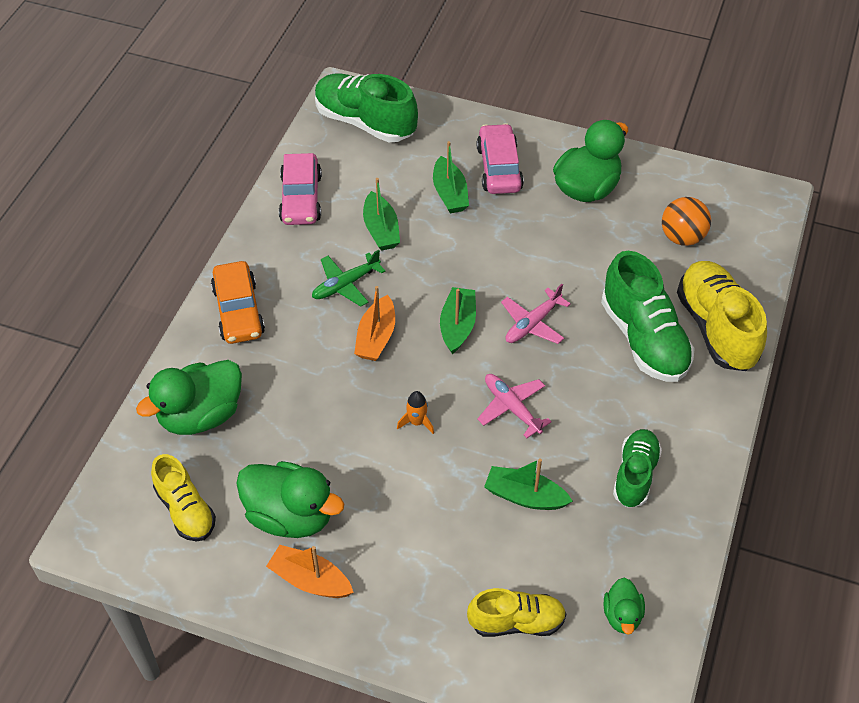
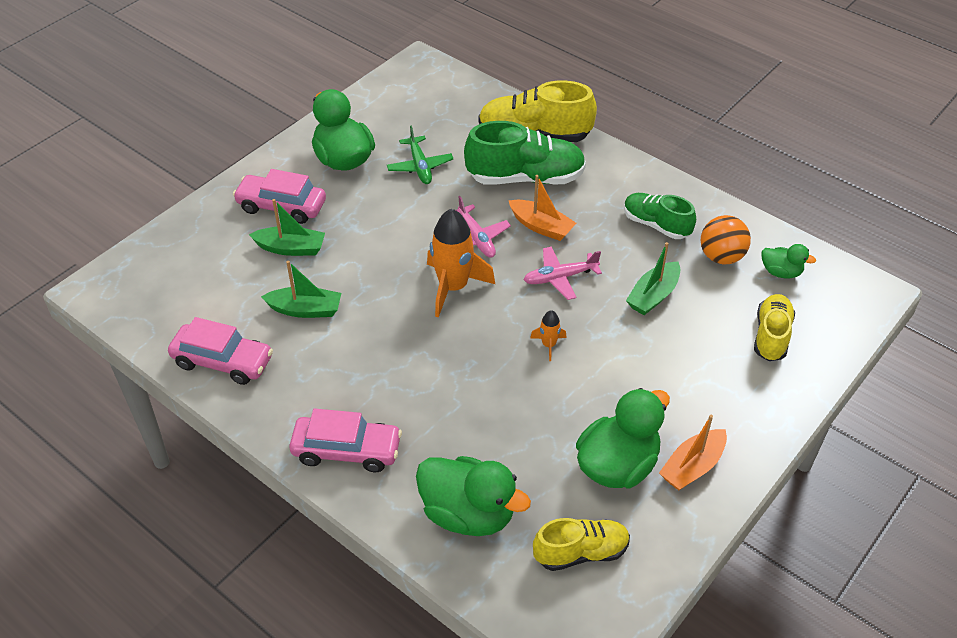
camera: 70 degrees left, 5 degrees down
green duck [136,360,242,435] -> green duck turned 45 degrees counterclockwise [416,456,531,536]
orange car [211,261,265,344] -> pink car [289,408,402,472]
green plane [312,250,385,307] -> green plane moved to [387,125,454,184]
green shoe [315,74,418,142] -> none
orange boat [354,286,395,361] -> orange boat moved to [508,175,576,241]
green boat [440,287,476,354] -> orange rocket [427,208,495,318]
orange ball [662,197,711,246] -> orange ball moved to [701,215,751,264]

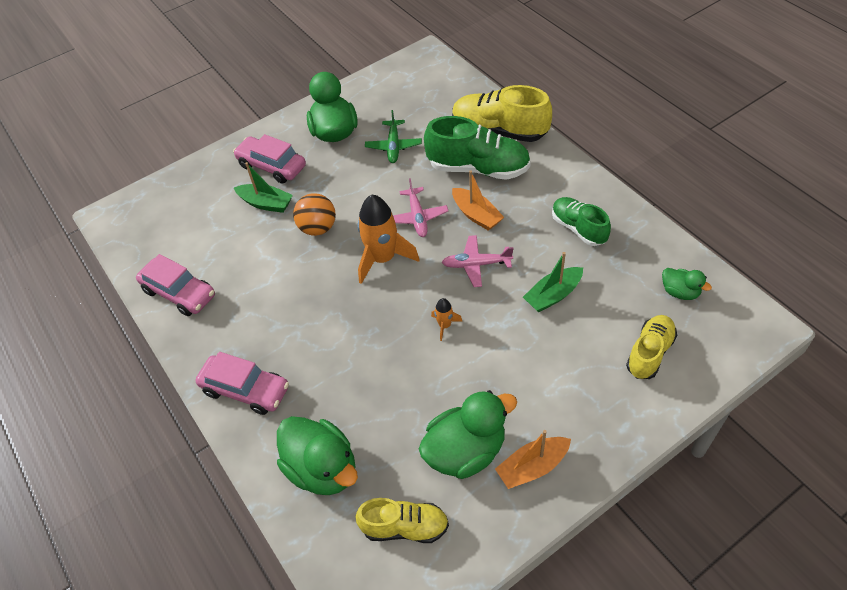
camera: 20 degrees right, 5 degrees up
green boat [261,261,341,318] -> none
orange ball [701,215,751,264] -> orange ball moved to [293,193,336,236]

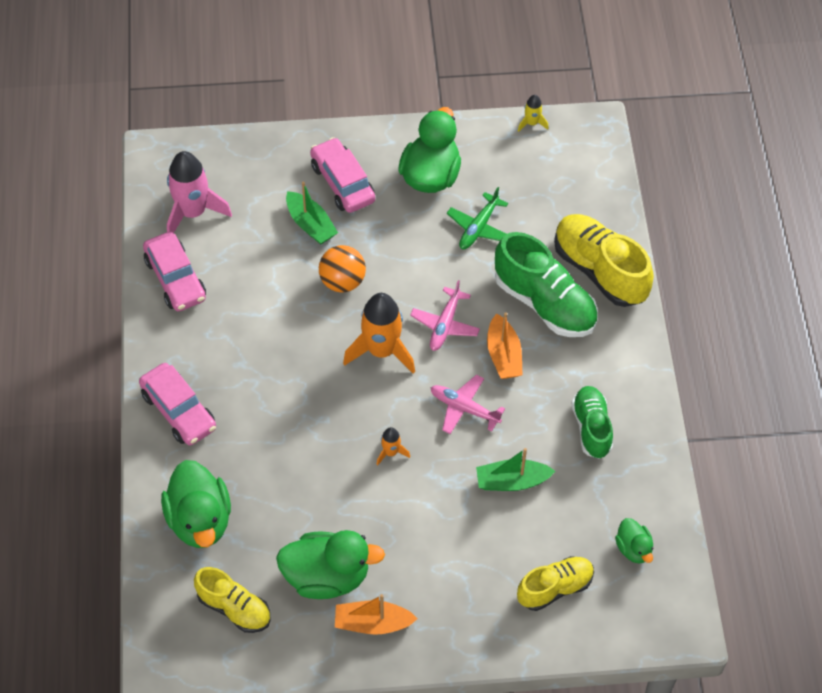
camera: 25 degrees right, 5 degrees up
none -> pink rocket [167,151,232,234]
none -> yellow rocket [518,95,548,132]

